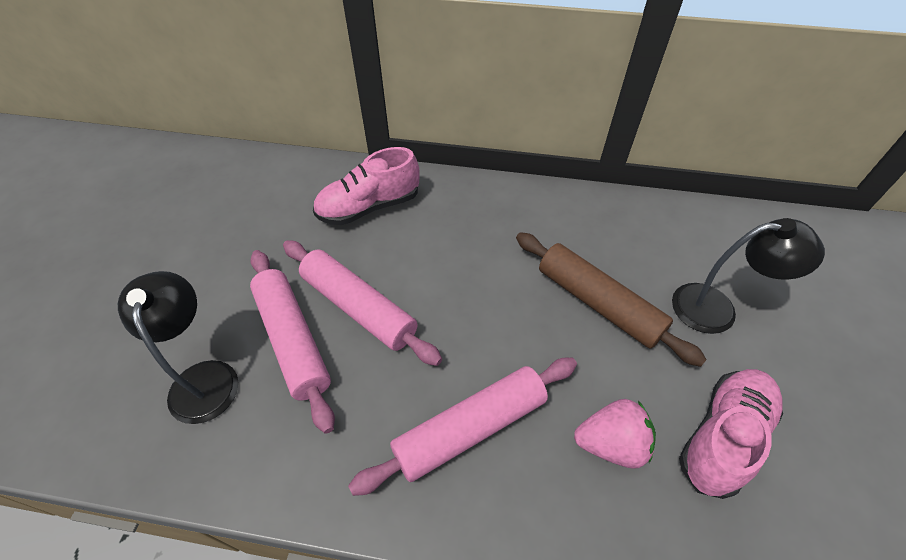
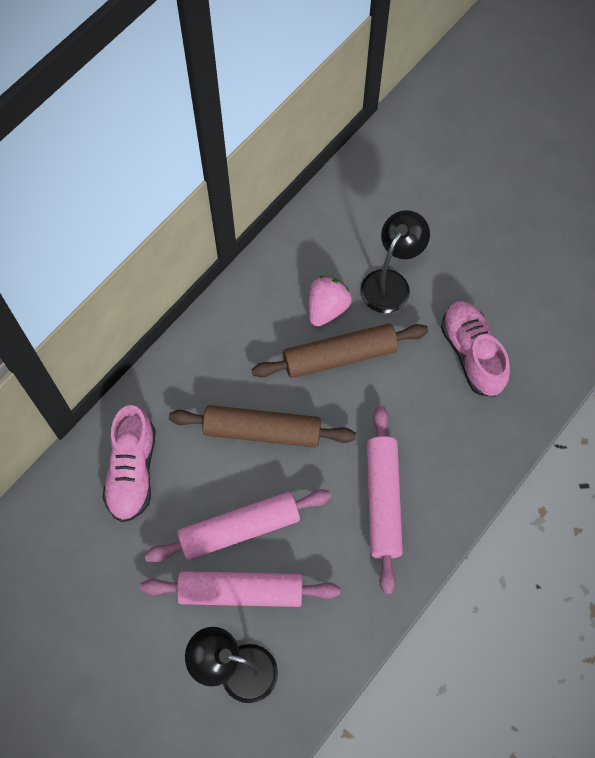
camera: 60 degrees left, 15 degrees up
pink strawberry [574,399,656,469] -> pink strawberry moved to [309,276,352,327]
none -> brown rolling pin [169,405,356,448]

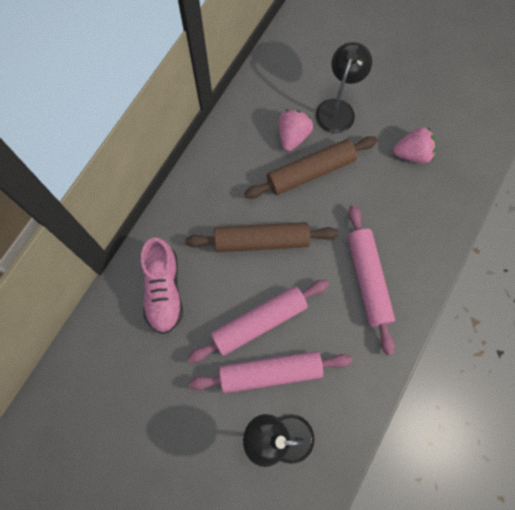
camera: 10 degrees left, 5 degrees up
pink shoe [441,301,510,397] -> pink strawberry [393,127,437,163]

